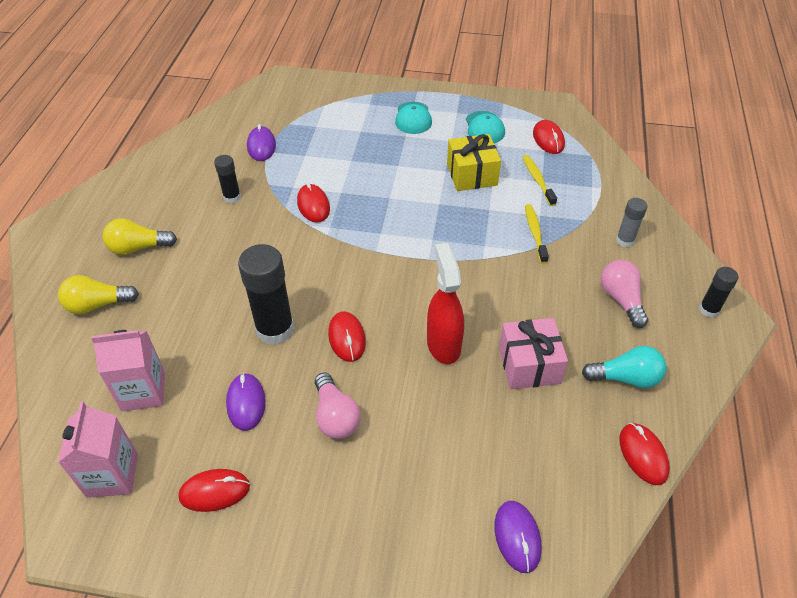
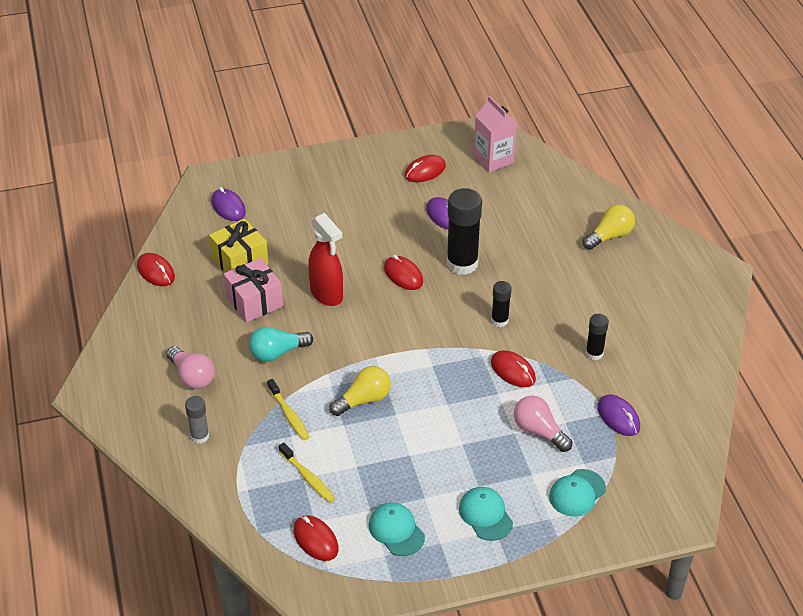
camera: 155 degrees right, 5 degrees down
pink carton [91,330,165,411] -> none
yellow light bulb [103,218,177,255] -> yellow light bulb moved to [329,366,391,416]
pink light bulb [315,372,360,439] -> pink light bulb moved to [514,396,572,452]
yellow gift [447,134,501,191] -> yellow gift moved to [209,219,269,273]
turquoise light bulb [582,346,666,388] -> turquoise light bulb moved to [249,327,313,362]
black glue stick [699,267,739,318] -> black glue stick moved to [491,281,512,327]
none -> turquoise cap [549,469,606,517]

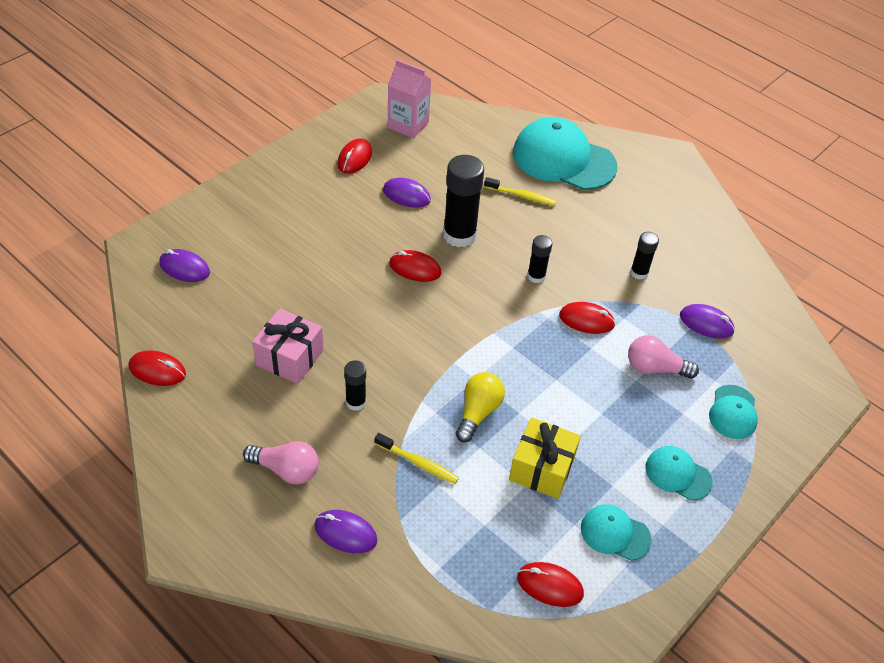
camera: 35 degrees left, 5 degrees up
grey glue stick [185,396,209,444] -> purple mouse [314,510,378,553]
yellow gift [209,219,269,273] -> yellow gift moved to [509,417,581,499]
turquoise light bulb [249,327,313,362] -> black glue stick [344,360,366,411]
yellow toothbrush [279,443,335,503] -> yellow toothbrush moved to [484,177,557,206]
red spray bottle [308,213,343,306] -> none
yellow light bulb [583,205,635,250] -> turquoise cap [513,117,617,190]

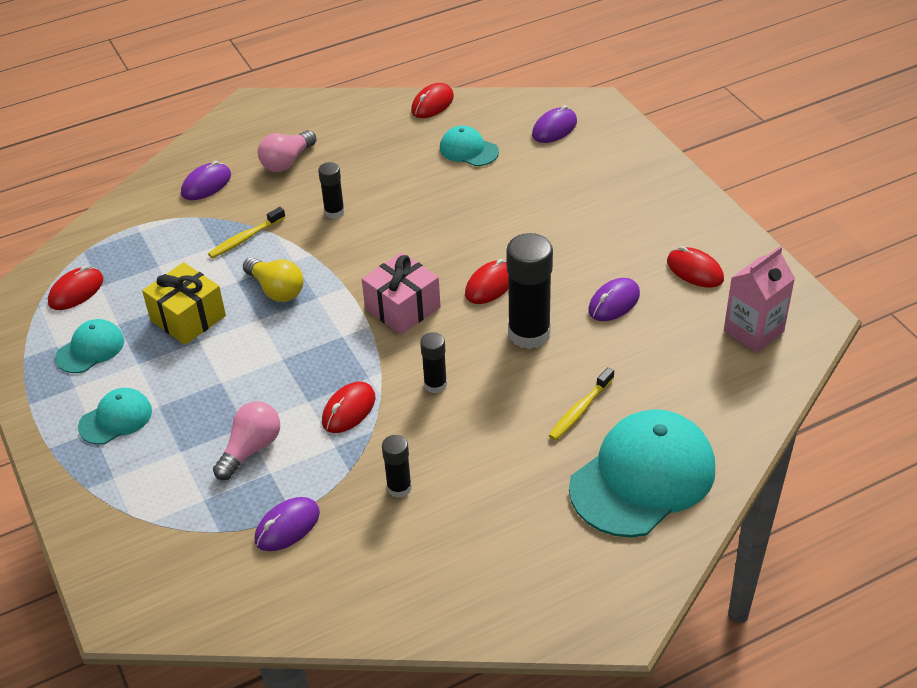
camera: 115 degrees right, 5 degrees down
pink gift [252,308,323,384] -> pink gift moved to [362,252,441,335]
turquoise cap [709,385,758,439] -> turquoise cap moved to [440,126,499,166]

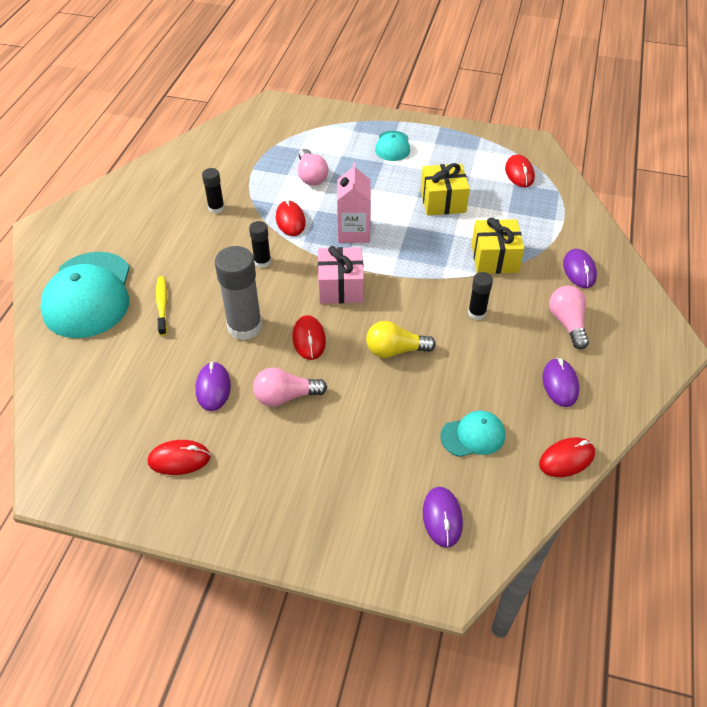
camera: 130 degrees right, 5 degrees up
turquoise cap [55,319,124,373] -> none
yellow toothbrush [208,207,286,259] -> yellow gift [471,218,525,274]
yellow light bulb [243,257,303,302] -> yellow light bulb moved to [366,321,436,358]
purple mouse [255,497,320,551] -> purple mouse moved to [543,358,579,407]
red mouse [411,83,454,118] -> red mouse turned 75 degrees clockwise [539,437,595,477]
black glue stick [506,233,553,349] -> grey glue stick [215,246,262,340]
pink carton [724,246,795,353] -> pink carton moved to [337,162,371,243]
none -> pink light bulb [253,368,327,407]

